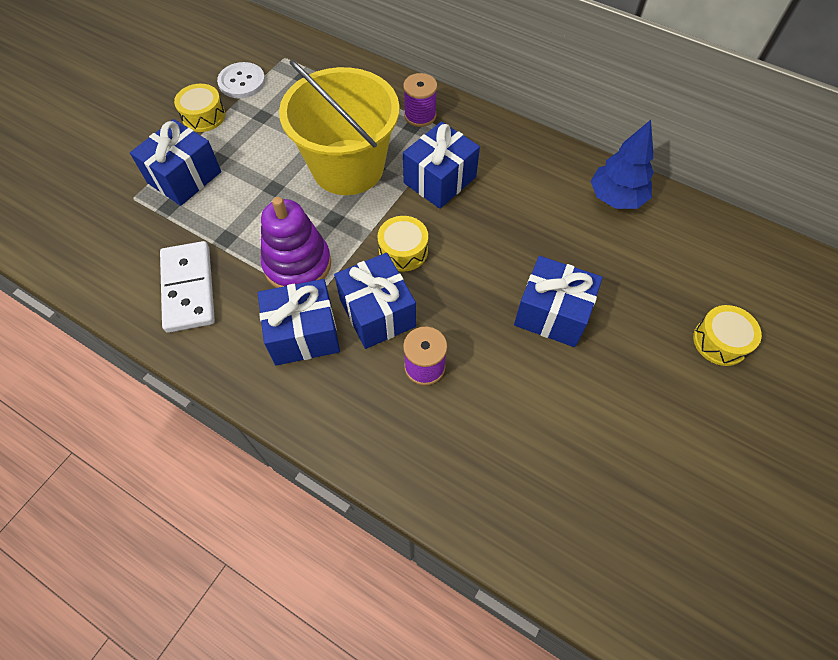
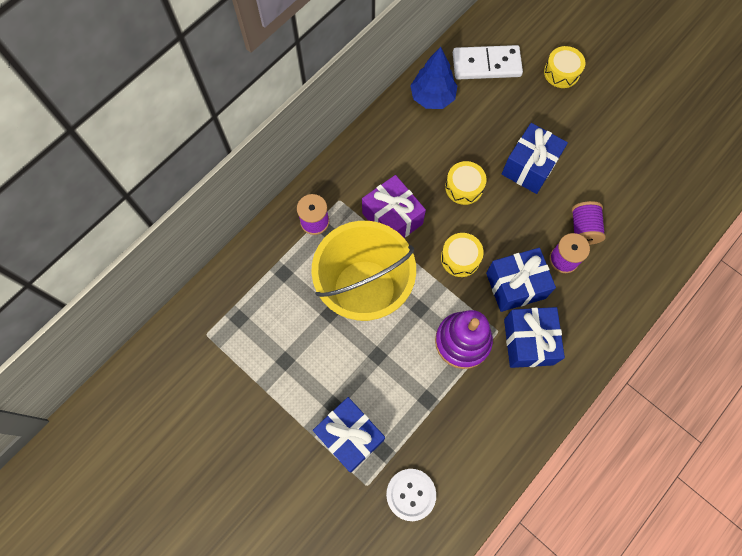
camera: 80 degrees left, 10 degrees up
white domino [160,241,215,333] -> white domino moved to [453,45,523,80]
yellow drum [174,84,225,132] -> yellow drum moved to [445,161,486,205]
white button [217,62,265,98] -> white button moved to [386,469,436,521]
blue gift [403,121,480,209] -> purple gift [362,175,426,238]
none -> purple spool [572,201,606,245]

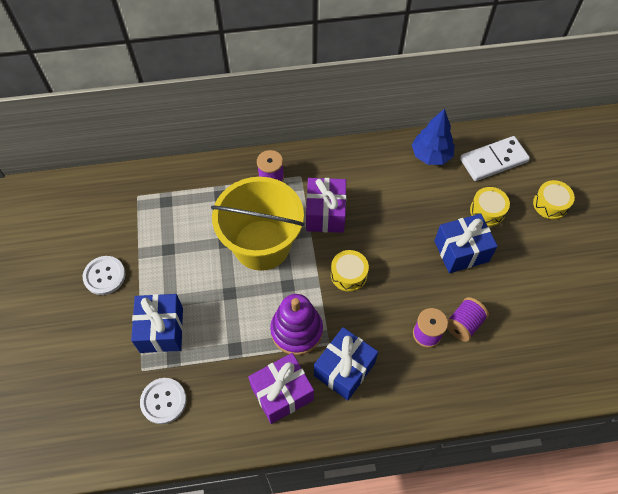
camera: 40 degrees right, 10 degrees down
yellow drum [445,161,486,205] -> yellow drum moved to [470,187,510,226]
white domino [453,45,523,80] -> white domino turned 60 degrees counterclockwise [460,136,530,181]
blue gift [486,248,556,312] -> none
none -> white button [83,256,126,295]
none -> purple gift [248,353,314,424]

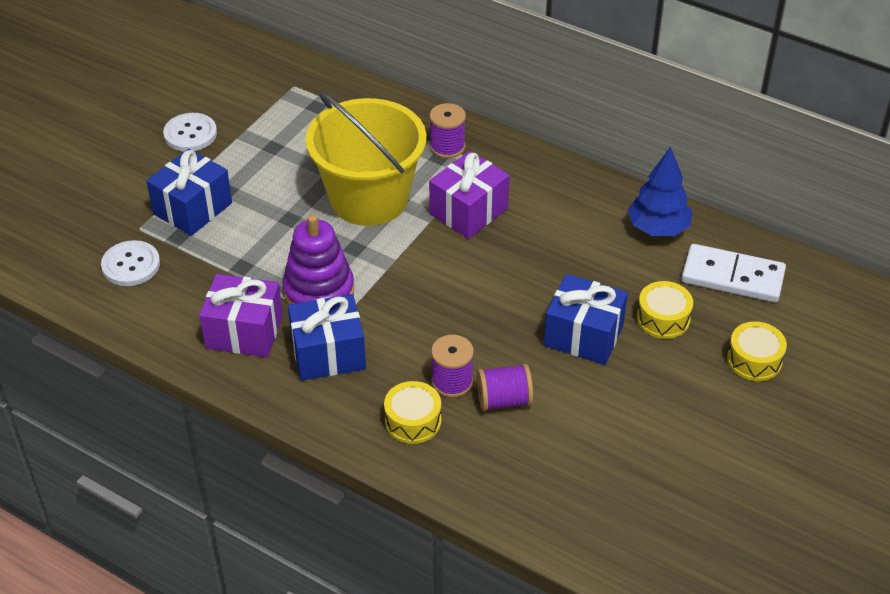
camera: 40 degrees right, 15 degrees down
yellow drum [331,250,369,292] -> yellow drum moved to [384,381,441,444]

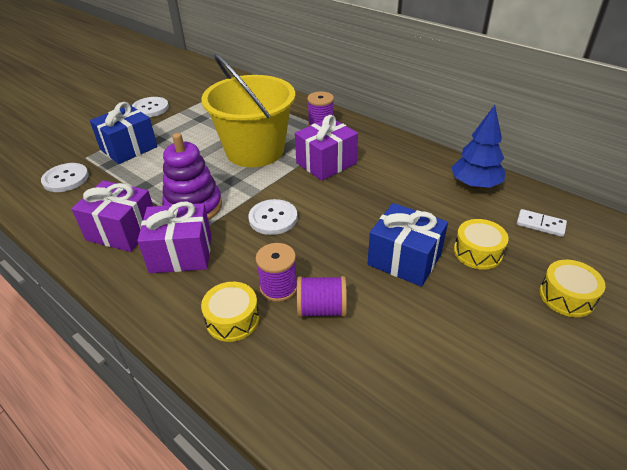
camera: 10 degrees right, 5 degrees down
blue gift [288,294,366,381] -> purple gift [137,201,211,273]
white domino [681,244,786,303] -> white domino [516,209,567,237], size x0.53
none -> white button [248,199,297,235]

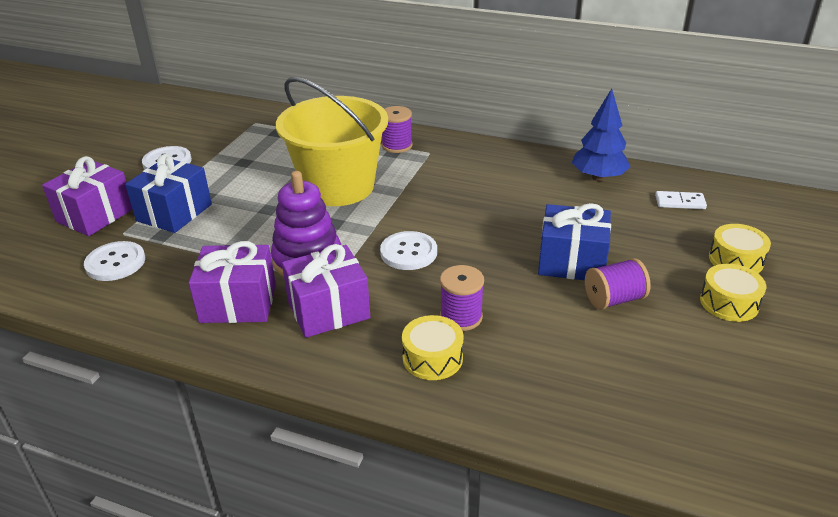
camera: 20 degrees left, 5 degrees down
purple gift [295,115,358,181] -> purple gift moved to [42,156,133,236]
purple spool [297,276,347,318] -> purple spool moved to [585,258,651,310]
yellow drum [454,219,509,270] -> yellow drum moved to [700,264,766,322]

